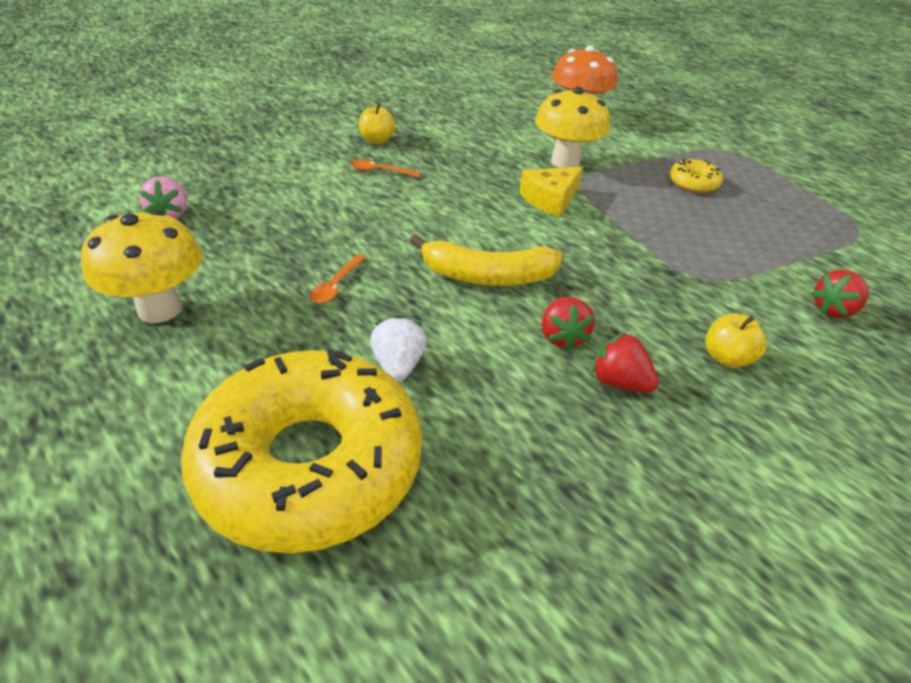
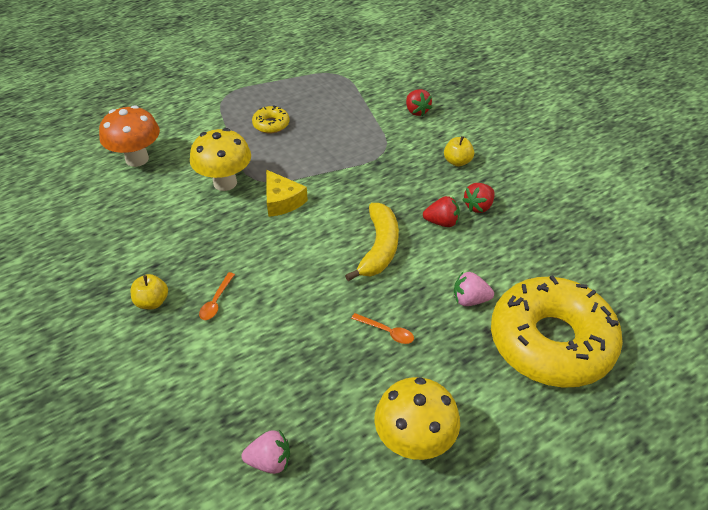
camera: 80 degrees left, 5 degrees up
white strawberry [370,315,426,382] -> pink strawberry [454,272,494,306]

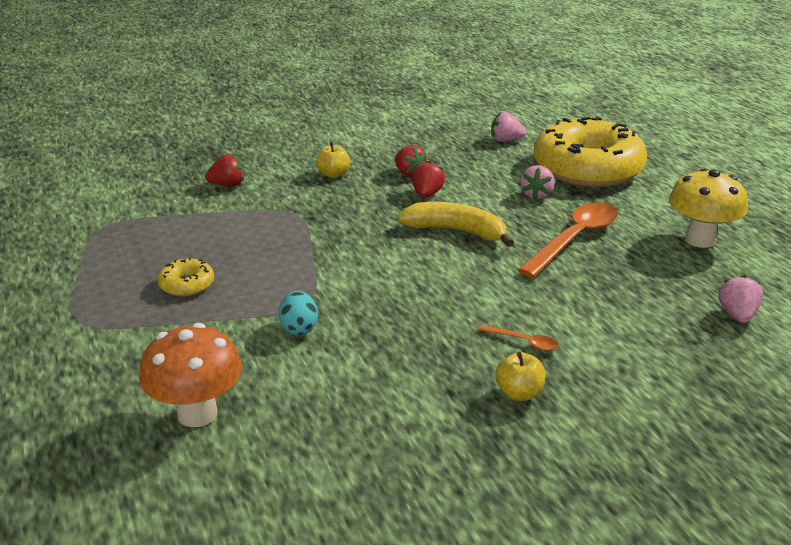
camera: 80 degrees left, 15 degrees down
yellow mushroom [190,128,251,191] -> turquoise egg [279,291,318,335]
yellow cheese [266,170,308,217] -> none
orange spoon [351,313,414,344] -> orange spoon [518,202,618,278], size x2.26
none -> pink strawberry [491,112,526,142]

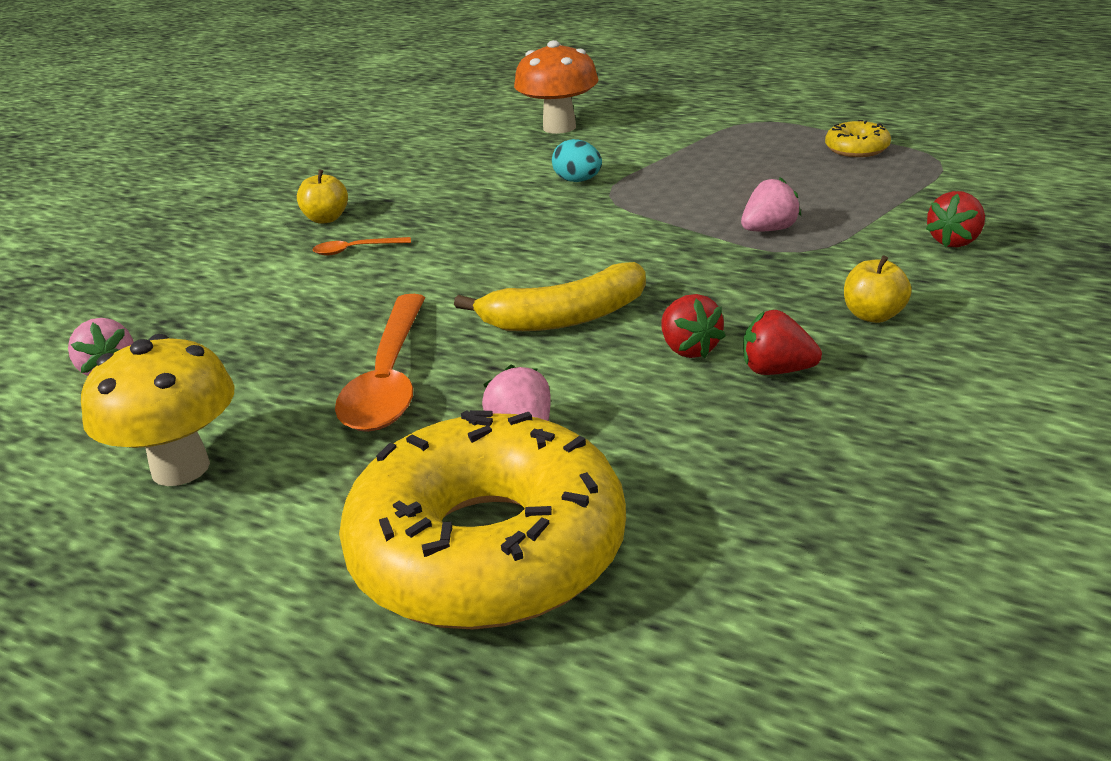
camera: 145 degrees right, 0 degrees up
yellow donut [157,257,214,297] -> yellow donut moved to [825,120,891,157]
pink strawberry [491,112,526,142] -> pink strawberry moved to [741,177,801,231]

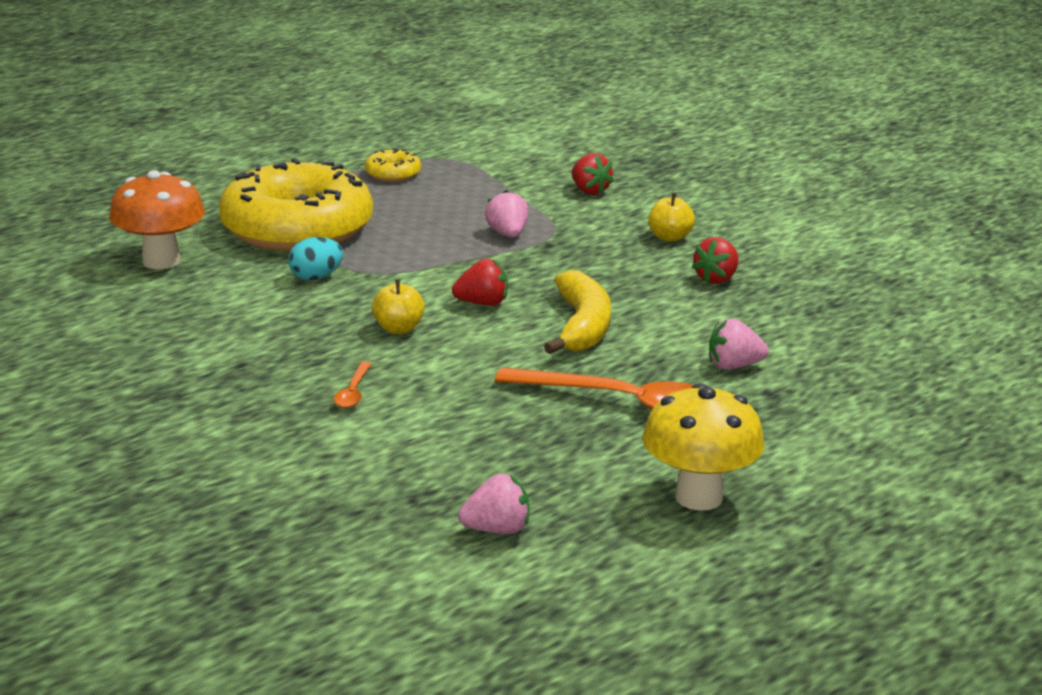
camera: 75 degrees left, 5 degrees down
yellow apple [297,169,348,224] -> yellow apple moved to [372,279,424,334]
yellow donut [339,410,626,629] -> yellow donut moved to [219,158,373,252]
red strawberry [661,294,726,358] -> red strawberry moved to [452,259,508,306]

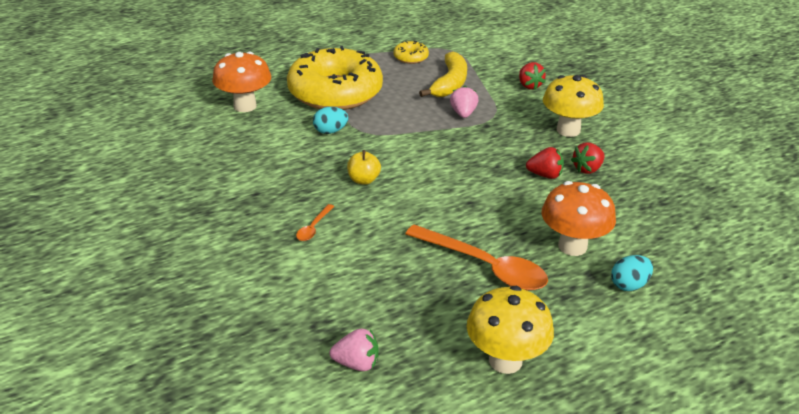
camera: 15 degrees right, 10 degrees up
red strawberry [452,259,508,306] -> red strawberry moved to [526,147,564,179]
yellow banana [544,270,611,354] -> yellow banana moved to [419,52,467,97]
yellow apple [648,193,695,242] -> yellow mushroom [543,75,604,137]
pink strawberry [709,319,769,370] -> orange mushroom [541,181,616,256]
none -> turquoise egg [611,255,653,291]

